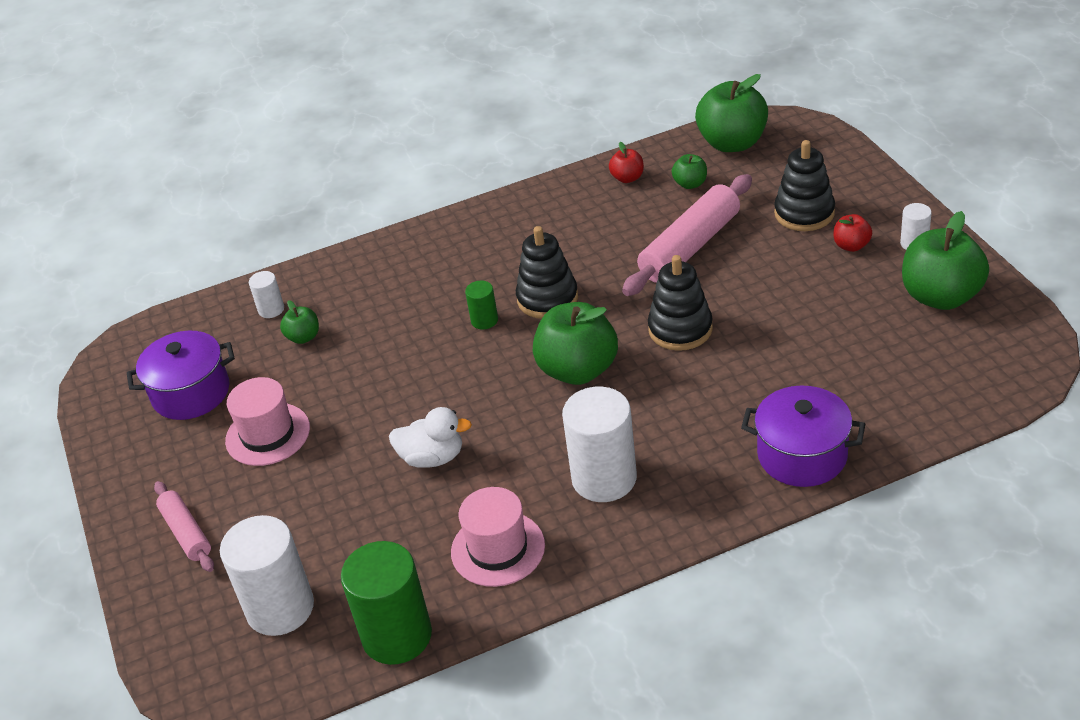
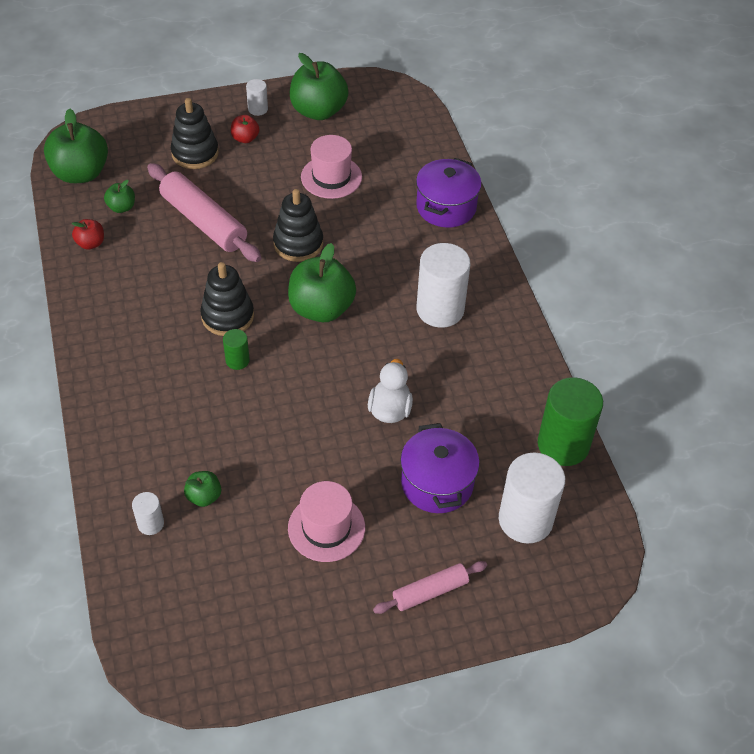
camera: 90 degrees left, 10 degrees up
purple pot [127,331,235,420] -> purple pot moved to [400,423,480,513]
pink hat [451,487,545,587] -> pink hat moved to [301,135,362,199]

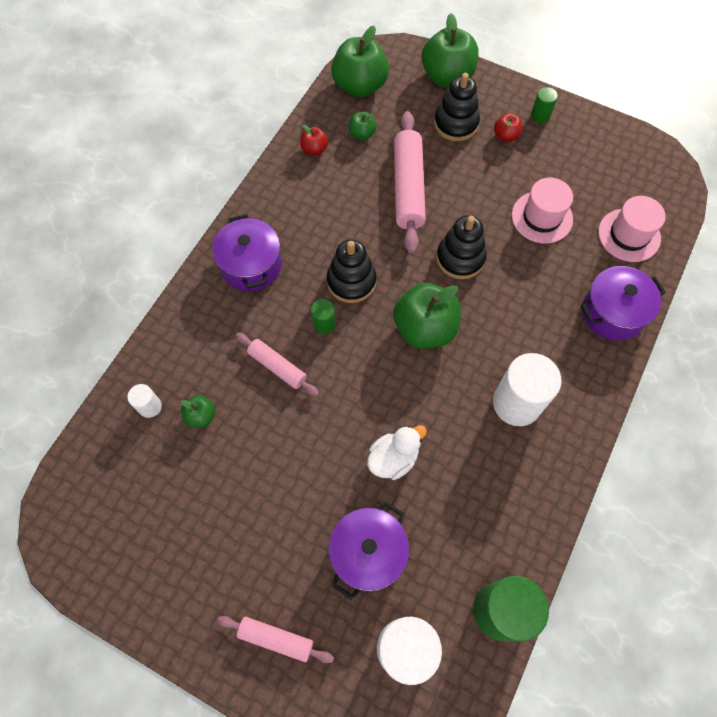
camera: 45 degrees right, 15 degrees up
white cylinder [246,79,268,116] -> green cylinder [531,87,558,124]
pink hat [288,481,365,562] -> pink hat moved to [598,196,666,262]
green apple [290,53,348,120] -> green apple moved to [422,13,479,87]
none -> purple pot [212,214,282,291]
none -> pink rolling pin [236,333,319,396]

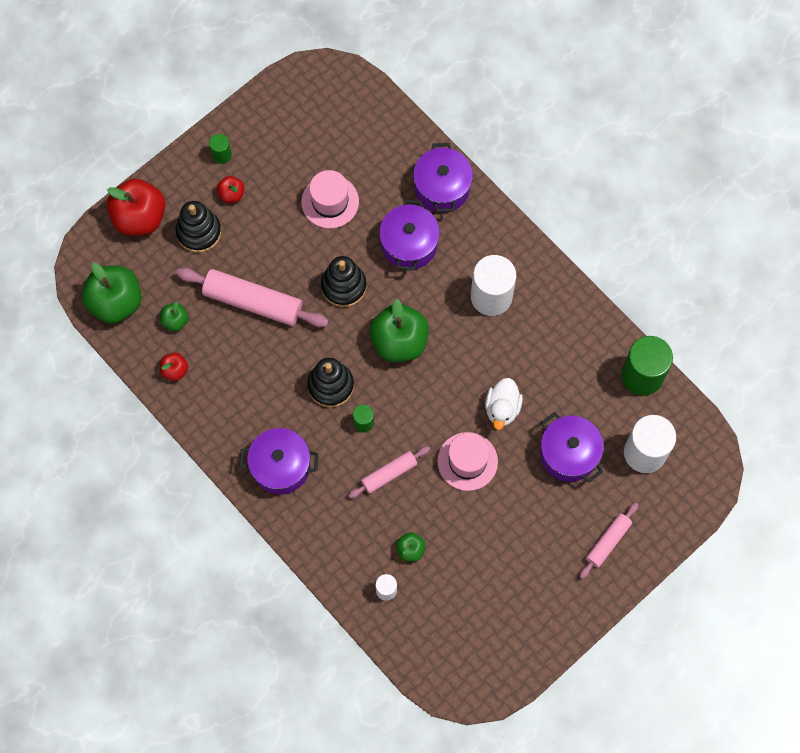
camera: 70 degrees left, 5 degrees up
white duck [367,425,427,480] -> white duck turned 150 degrees counterclockwise [485,378,523,430]
green apple [422,13,479,87] -> red apple [107,179,166,236]
pink hat [598,196,666,262] -> pink hat moved to [437,432,498,491]
none -> purple pot [379,199,440,271]

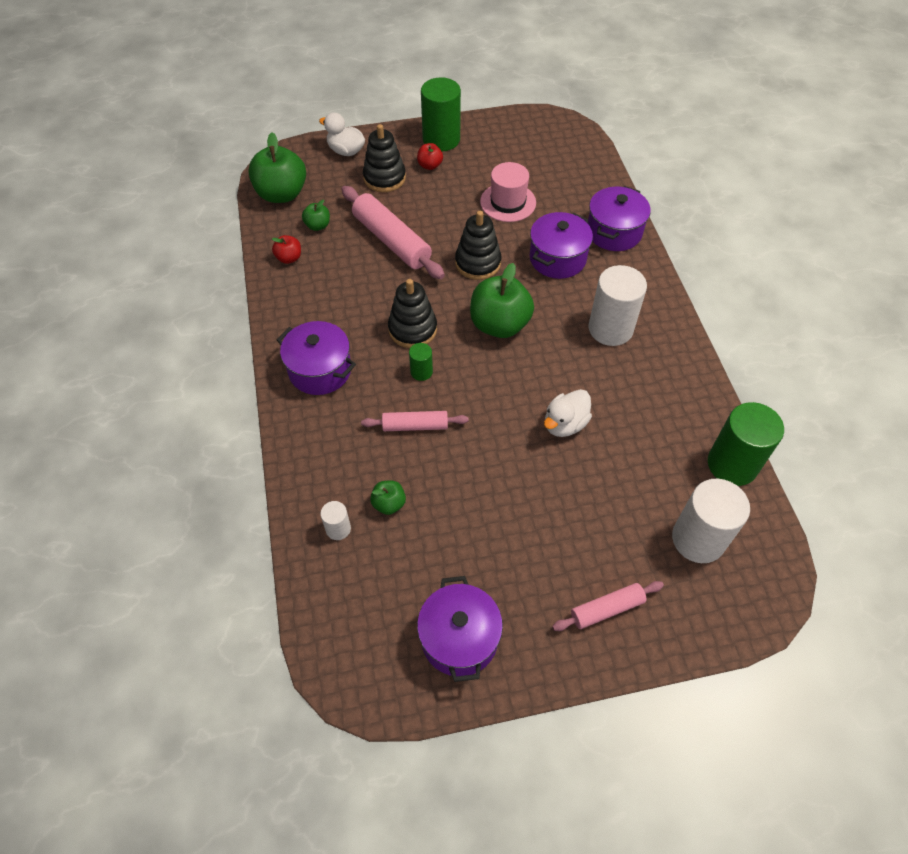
camera: 30 degrees right, 15 degrees down
red apple [107,179,166,236] -> white duck [319,112,365,156]
green cylinder [209,134,232,164] -> green cylinder [421,77,461,151], size x2.09
pink hat [437,432,498,491] -> none
purple pot [540,412,604,483] -> purple pot moved to [417,576,503,682]

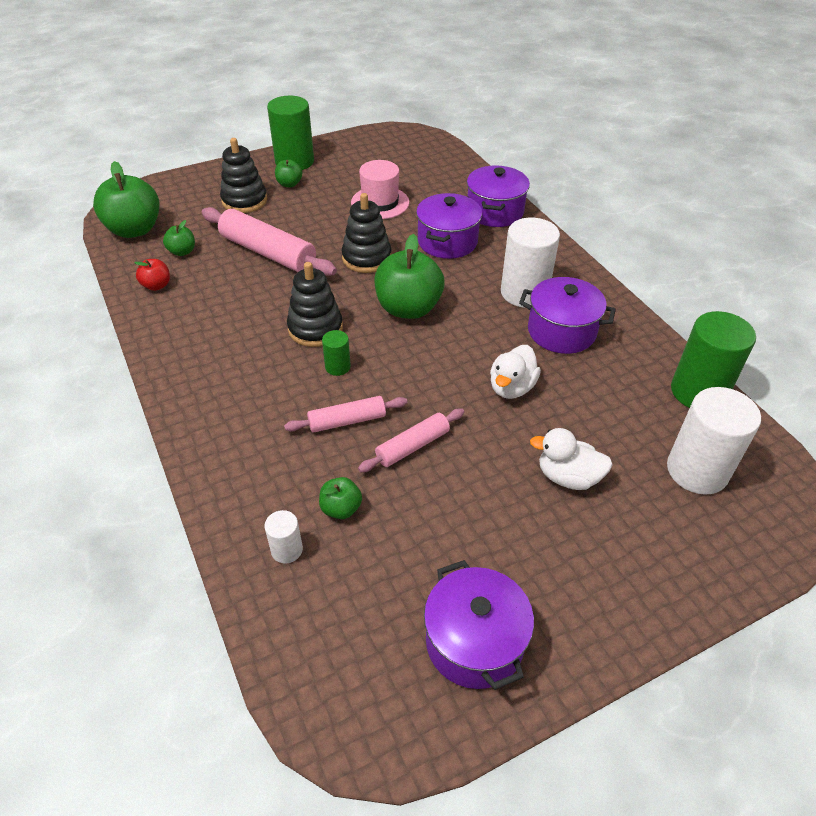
camera: 15 degrees left, 10 degrees down
purple pot [277,321,356,395] -> purple pot moved to [519,277,616,354]
white duck [319,112,365,156] -> white duck moved to [530,428,613,490]
red apple [417,143,443,170] -> green apple [275,159,302,187]
pink rolling pin [552,581,664,631] -> pink rolling pin moved to [358,409,464,472]

